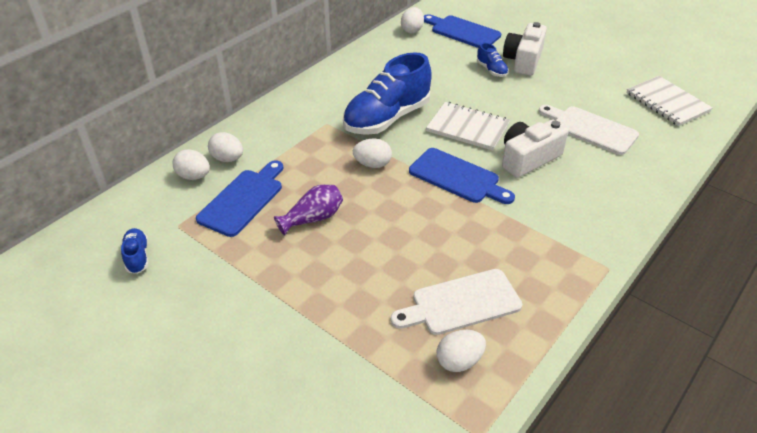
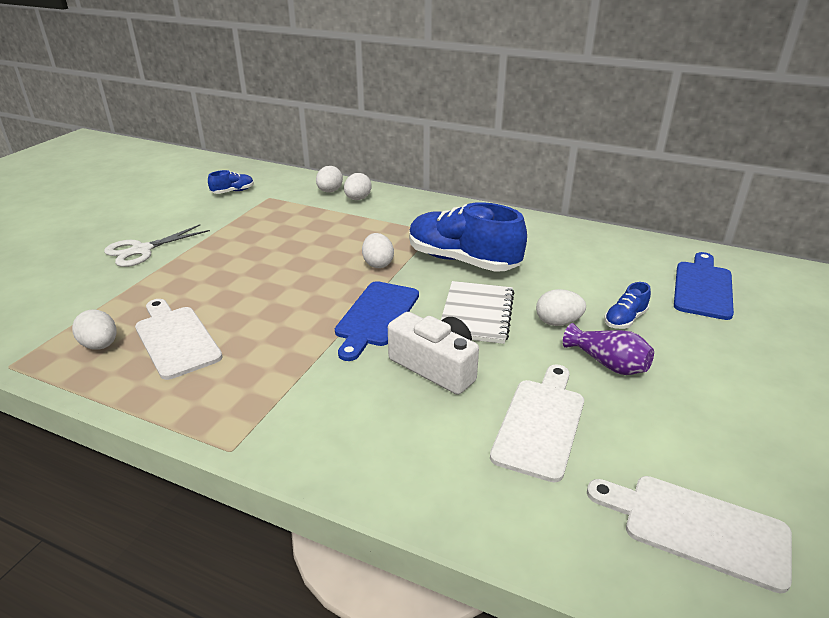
camera: 75 degrees right, 10 degrees down
blue cutting board [196,160,283,237] -> none
purple vase [274,185,343,235] -> purple vase moved to [563,323,654,375]
white egg [401,7,424,33] -> white egg moved to [536,289,586,326]
white camera [503,22,547,76] -> none
white notebook [626,76,713,126] -> white cutting board [587,476,792,593]
none -> white scissors [104,224,210,267]

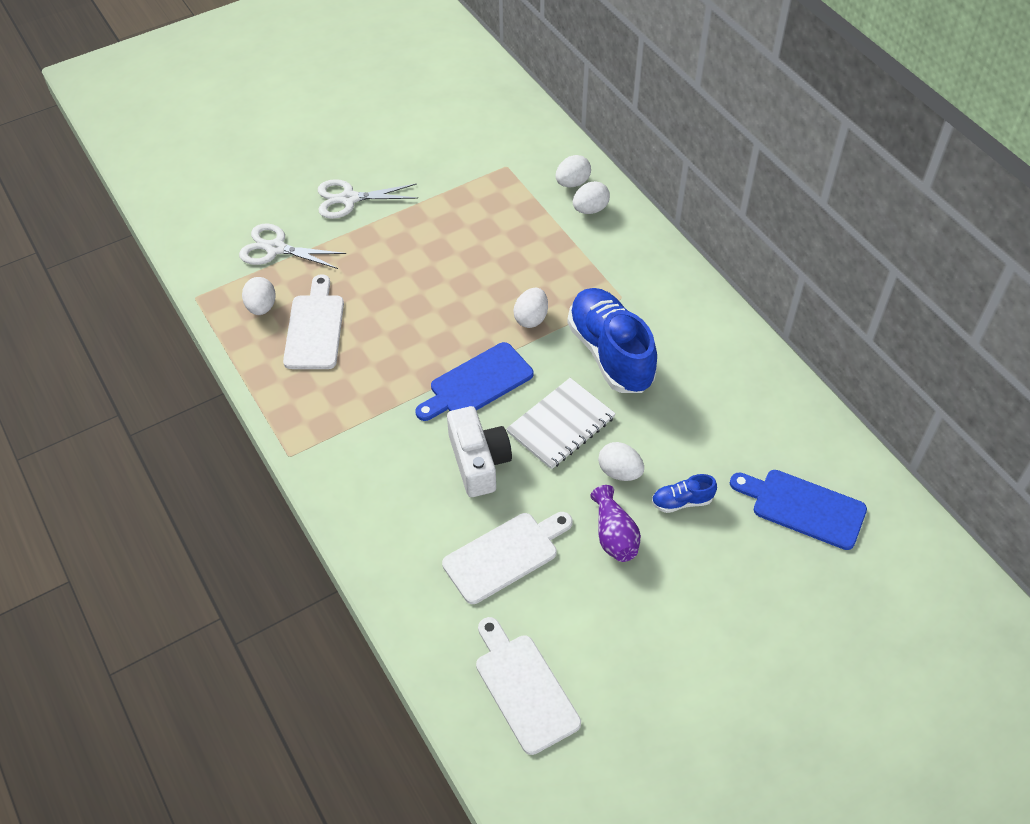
camera: 35 degrees right, 20 degrees up
blue shoe [208,170,254,194] -> none
blue cutting board [674,252,734,320] -> blue cutting board turned 120 degrees counterclockwise [730,470,867,550]
none -> white scissors [239,223,346,269]

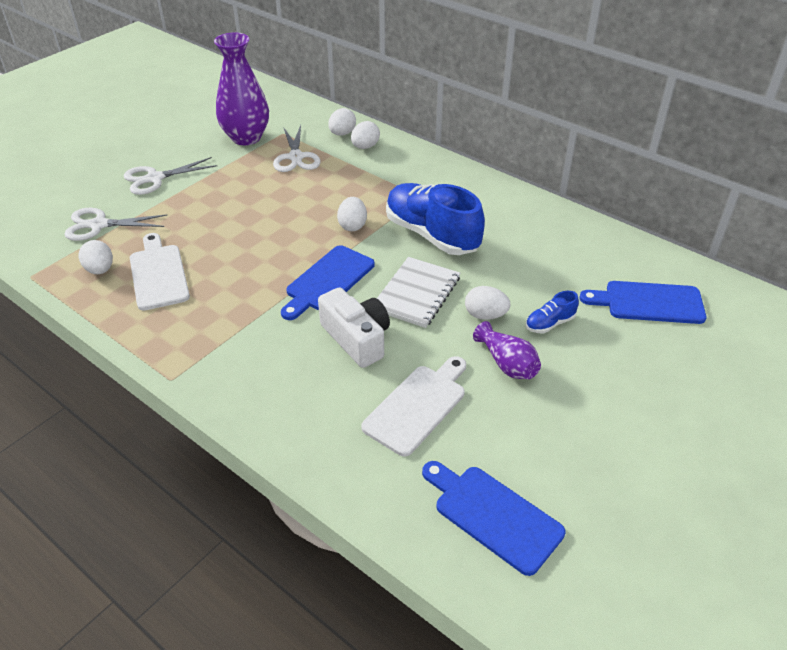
camera: 20 degrees left, 10 degrees down
white cutting board [476,617,581,755] -> blue cutting board [422,461,565,576]
none -> purple vase [214,33,269,145]
none -> white scissors [273,125,321,172]

